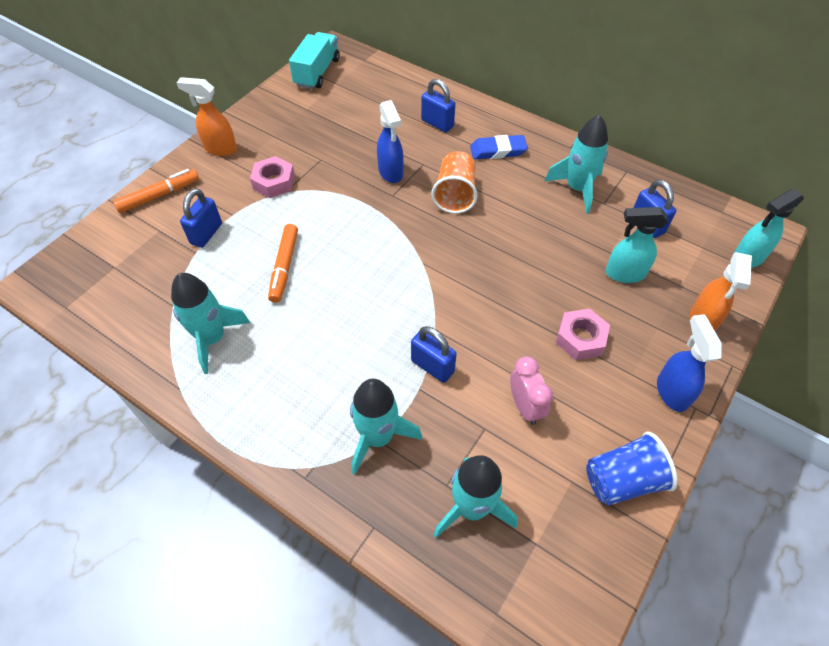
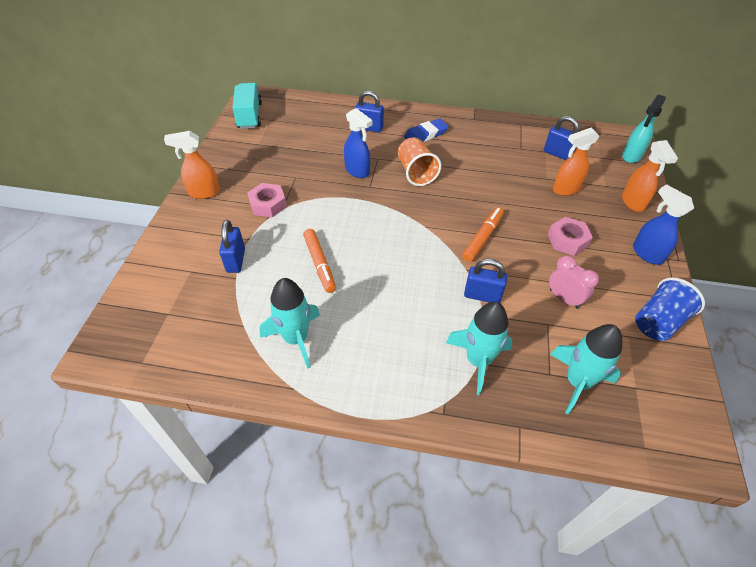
camera: 25 degrees left, 5 degrees down
orange marker [113,169,199,213] -> orange marker moved to [462,207,504,262]
turquoise rocket [545,115,608,214] -> none
turquoise spray bottle [606,207,668,283] -> orange spray bottle [553,128,600,196]

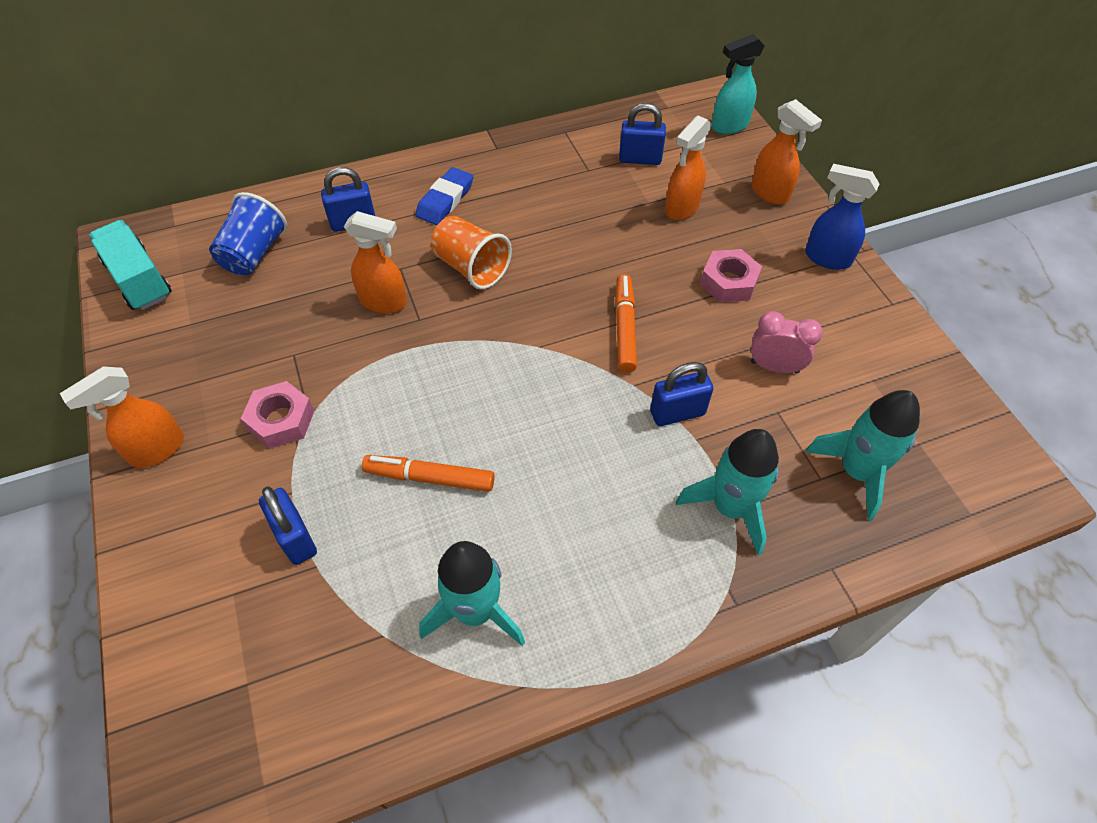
camera: 30 degrees left, 5 degrees up
orange marker [303,229,336,293] -> orange marker turned 150 degrees clockwise [362,455,495,492]
blue spray bottle [344,108,373,178] -> orange spray bottle [344,211,407,313]
turquoise spray bottle [622,94,666,163] -> turquoise spray bottle turned 60 degrees clockwise [712,34,765,134]
blue cup [635,277,705,341] -> blue cup moved to [209,192,288,275]

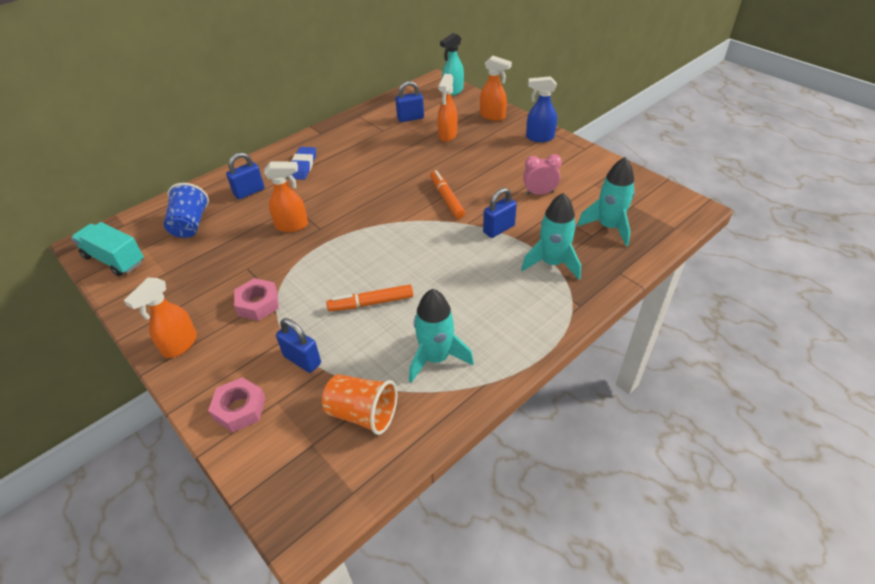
camera: 20 degrees left, 10 degrees down
orange cup [431,216,512,289] -> orange cup moved to [322,374,397,435]
pink nut [700,249,762,303] -> pink nut moved to [208,377,266,433]

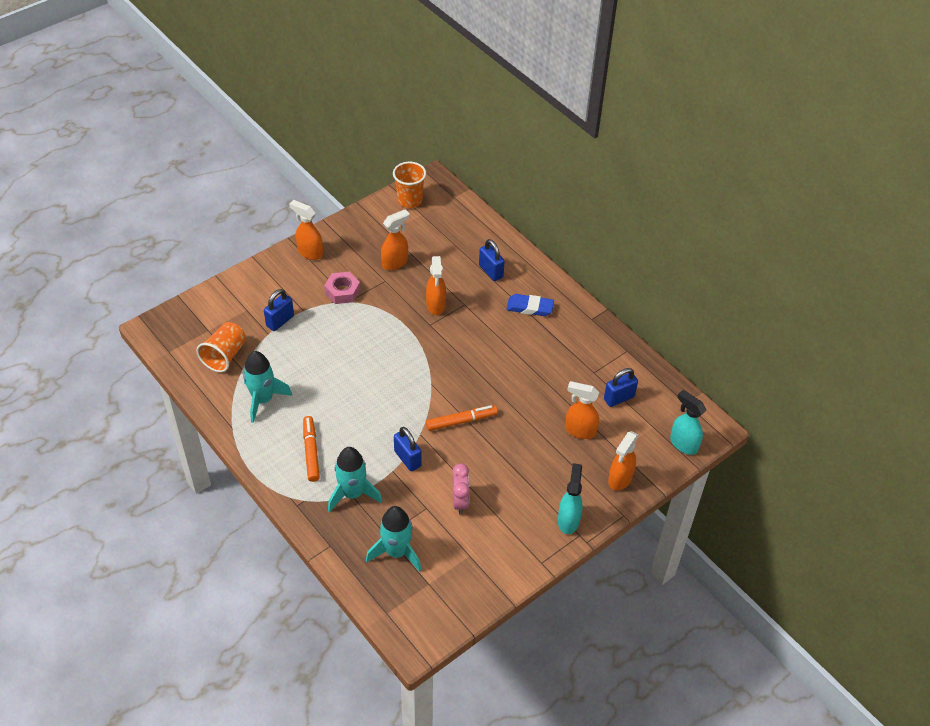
camera: 90 degrees right, 5 degrees up
turquoise truck [71,222,144,276] -> orange cup [393,162,426,208]
blue cup [164,183,209,238] -> none
pink nut [208,377,266,433] -> none
orange marker [326,284,413,312] -> orange marker moved to [303,416,320,482]
blue padlock [395,81,424,122] -> blue padlock turned 75 degrees clockwise [604,368,638,407]
blue spray bottle [526,76,557,142] -> turquoise spray bottle [558,463,583,534]
none -> orange spray bottle [381,209,410,270]

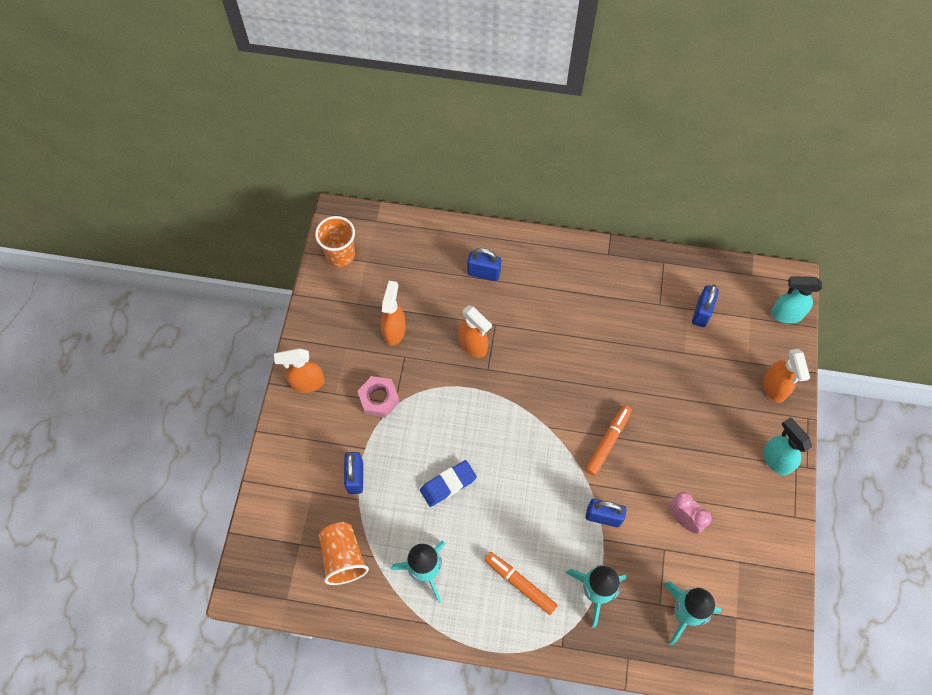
camera: 40 degrees left, 15 degrees up
blue eraser [506,294,554,316] -> blue eraser moved to [420,460,477,507]
orange spray bottle [565,381,599,439] -> none

